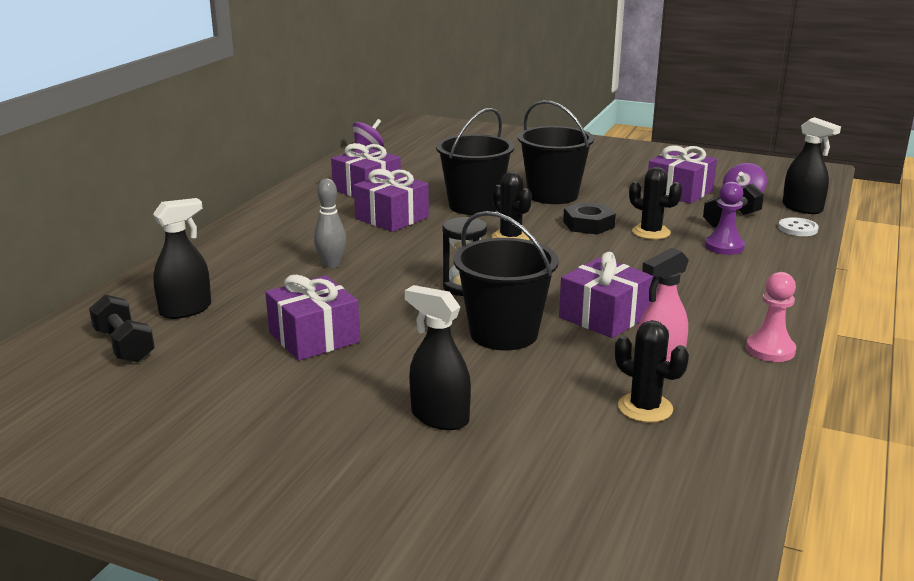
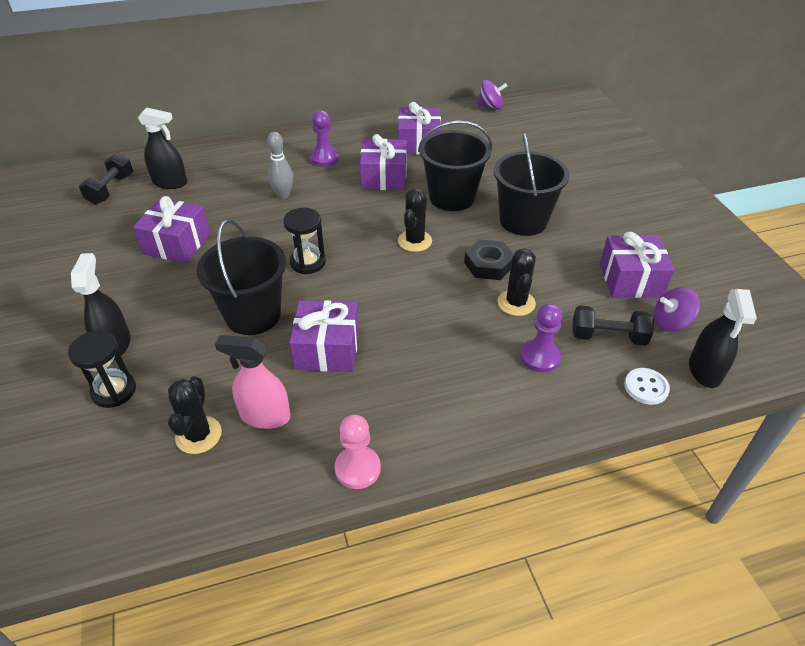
camera: 50 degrees right, 20 degrees up
none -> black hourglass [68,331,136,408]
none -> purple pawn [310,110,339,167]

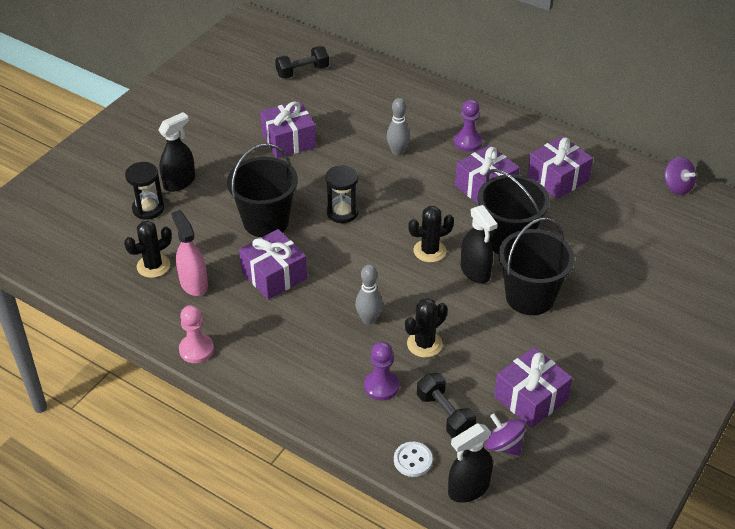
camera: 50 degrees right, 0 degrees up
black spray bottle [138,107,187,189] -> black spray bottle moved to [461,205,497,283]
black nut [464,239,514,280] -> none
none -> grey bowling pin [355,265,383,325]

